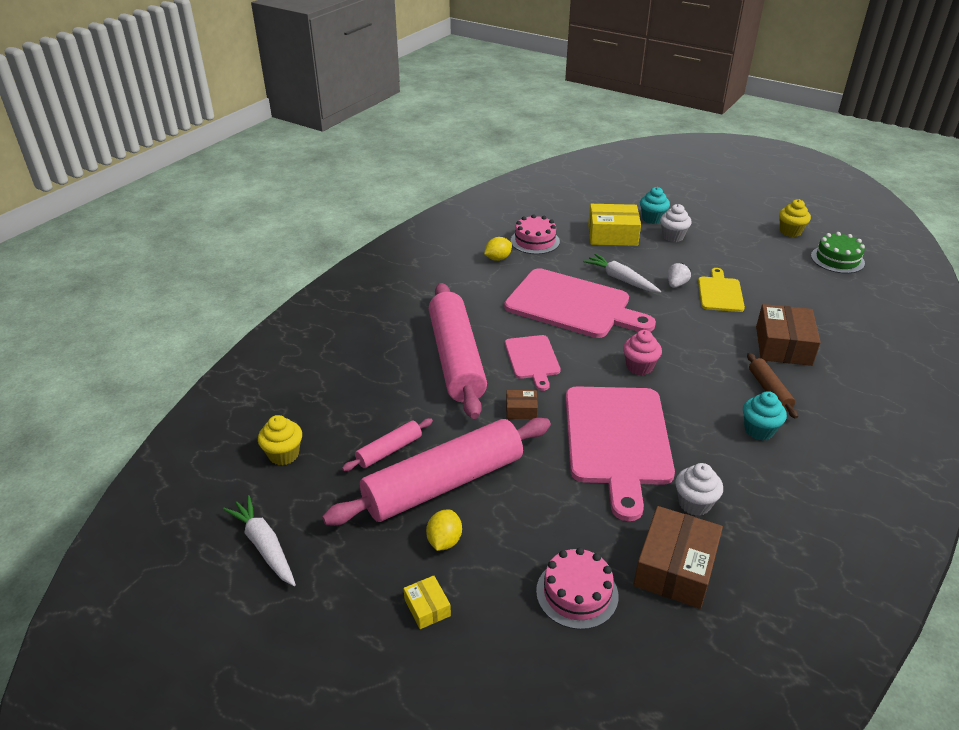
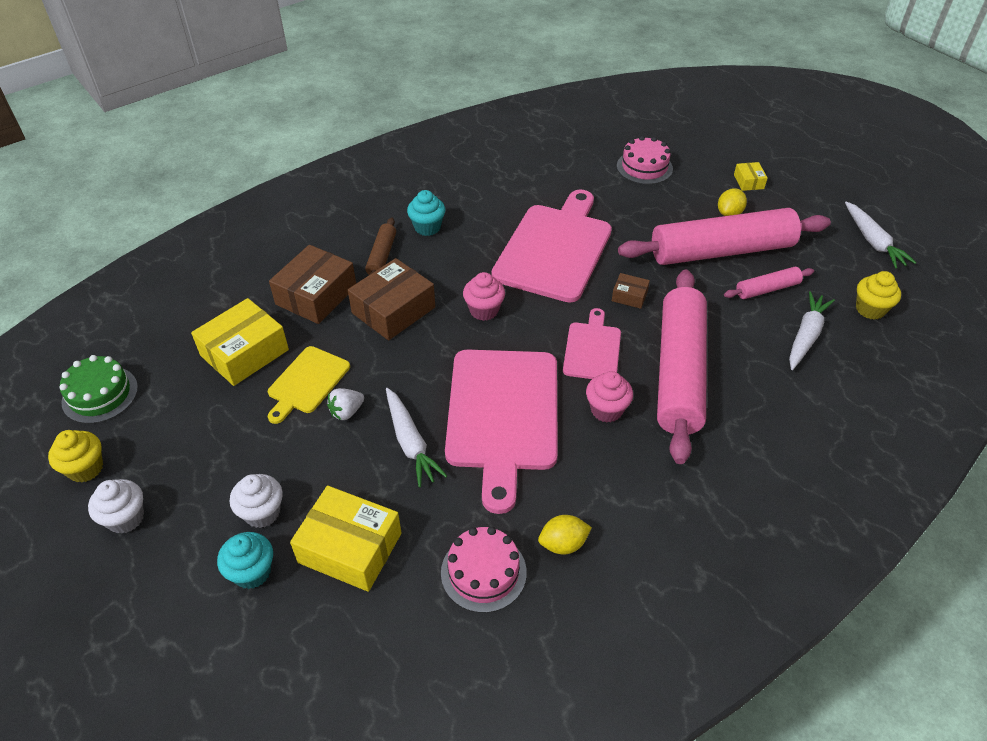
camera: 160 degrees left, 10 degrees up
pink cutting board [504,268,656,338] -> pink cutting board turned 135 degrees counterclockwise [445,350,558,514]
brown box [633,506,723,609] -> brown box moved to [348,258,435,340]
white cupcake [676,463,723,516] -> white cupcake moved to [88,479,144,534]
none -> yellow box [191,298,289,386]
none -> pink cupcake [586,371,633,423]
none -> white carrot [789,291,835,370]

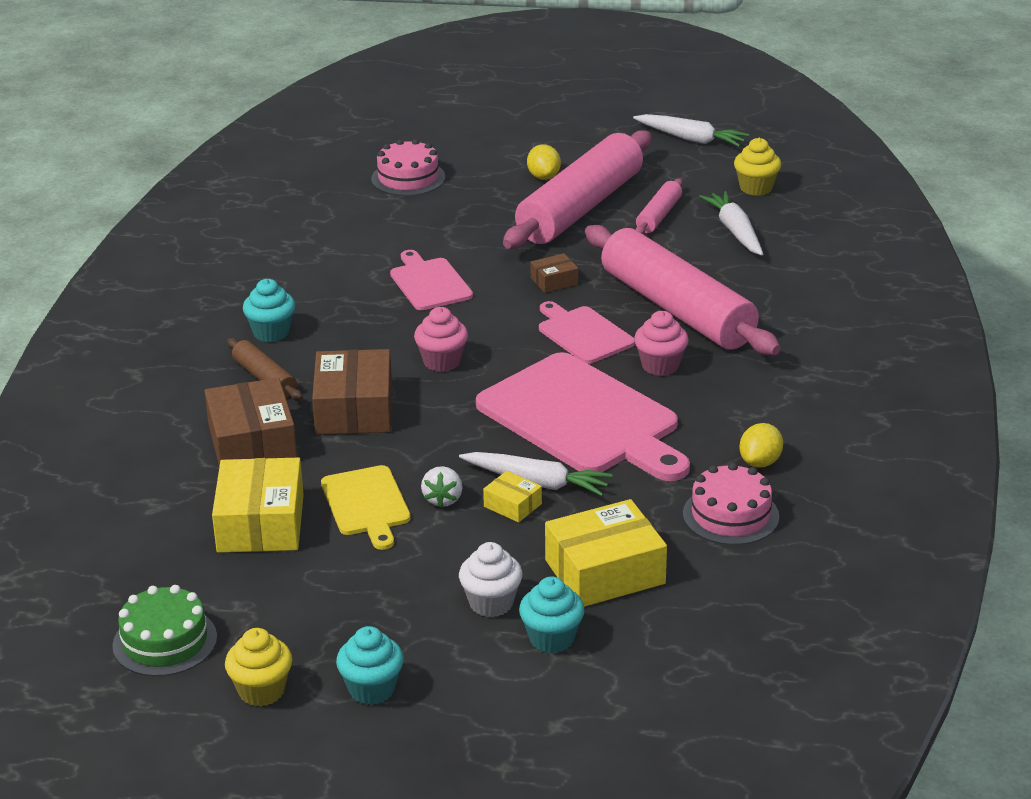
camera: 45 degrees left, 15 degrees down
white cupcake [88,479,144,534] -> turquoise cupcake [336,626,404,705]
pink cutting board [492,189,612,303] -> pink cutting board [390,250,473,310], size x0.52
yellow box [734,162,768,191] -> yellow box moved to [483,471,542,523]

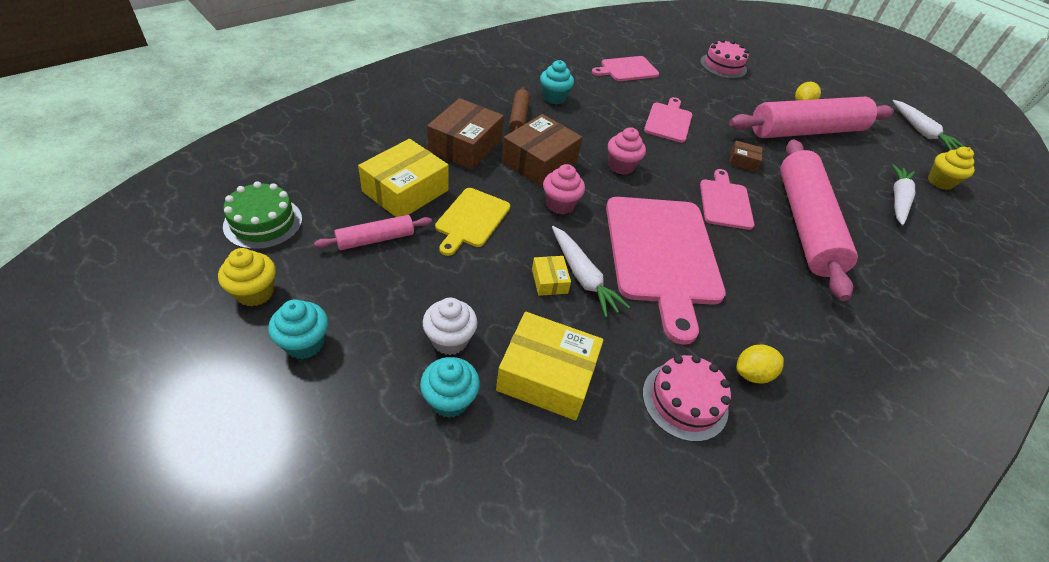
camera: 35 degrees right, 15 degrees up
white strawberry [421,466,463,508] -> none
pink cupcake [634,311,689,376] -> pink cupcake moved to [543,164,585,214]
pink rolling pin [635,179,683,234] -> pink rolling pin moved to [314,215,432,250]
none -> pink cutting board [592,56,659,81]

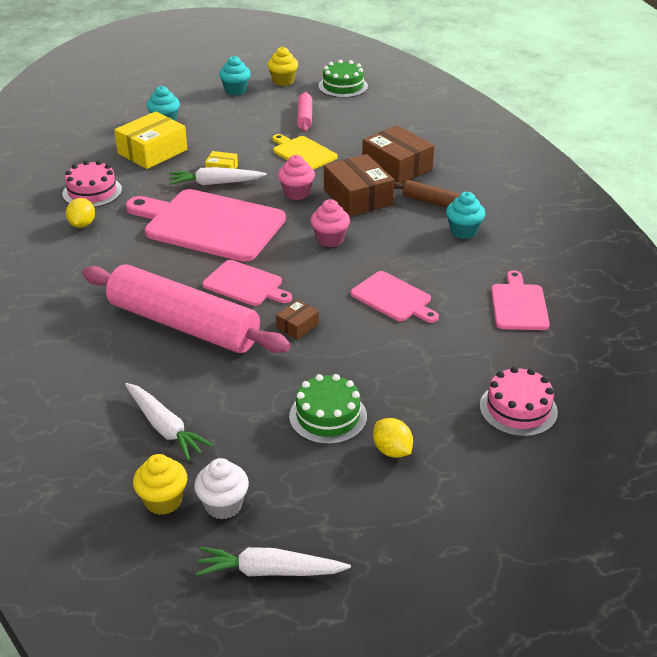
camera: 120 degrees right, 10 degrees down
yellow box [358,139,449,217] -> none
white cupcake [423,297,478,355] -> white cupcake moved to [194,458,249,519]
pink rolling pin [729,97,894,138] -> green cake [289,374,367,444]

